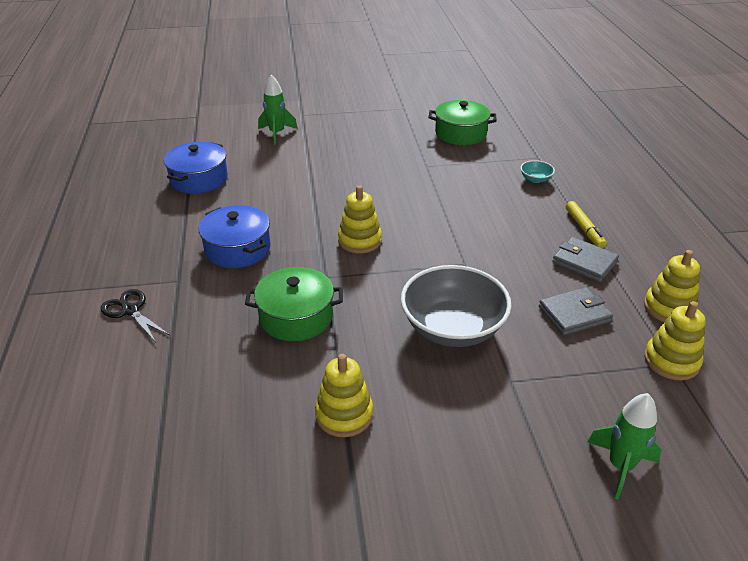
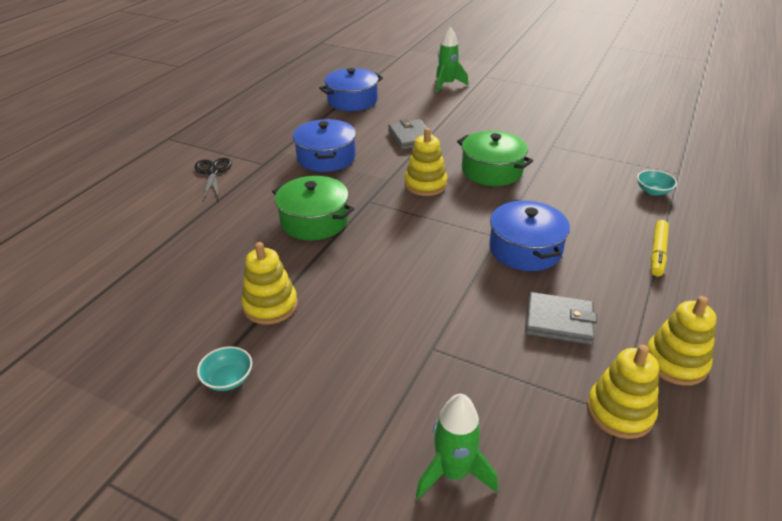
camera: 35 degrees right, 0 degrees up
grey bowl [401,265,512,347] -> none
green pot [429,100,497,145] -> green pot moved to [457,131,533,186]
grey wallet [552,237,619,282] -> grey wallet moved to [388,119,433,150]
none -> turquoise bowl [197,346,252,391]
none -> blue pot [489,200,570,271]

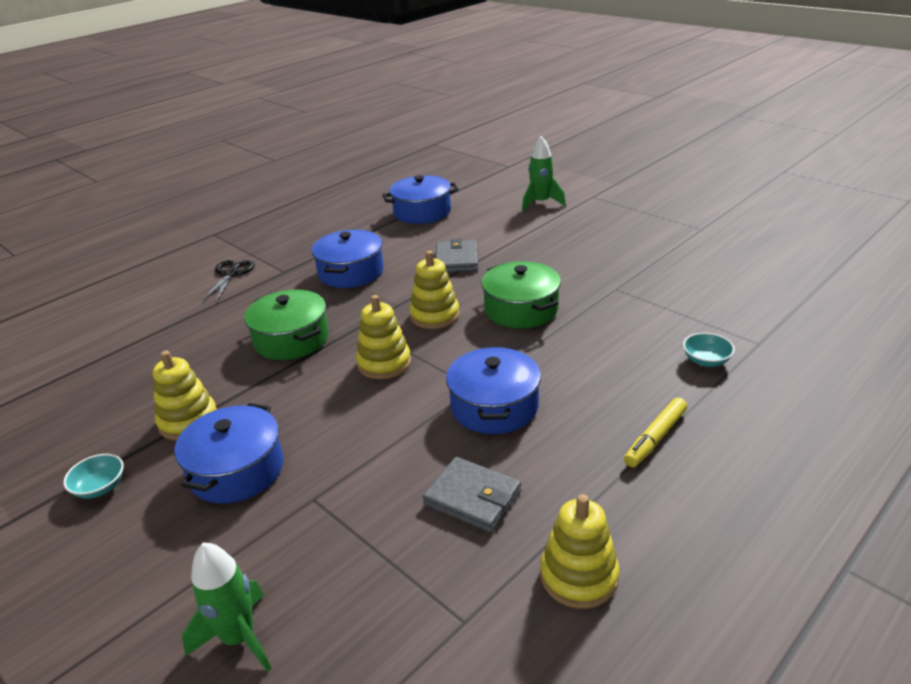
camera: 20 degrees right, 5 degrees down
yellow stacking toy [587,345,659,439] -> yellow stacking toy moved to [356,295,411,379]
none -> blue pot [174,403,283,504]

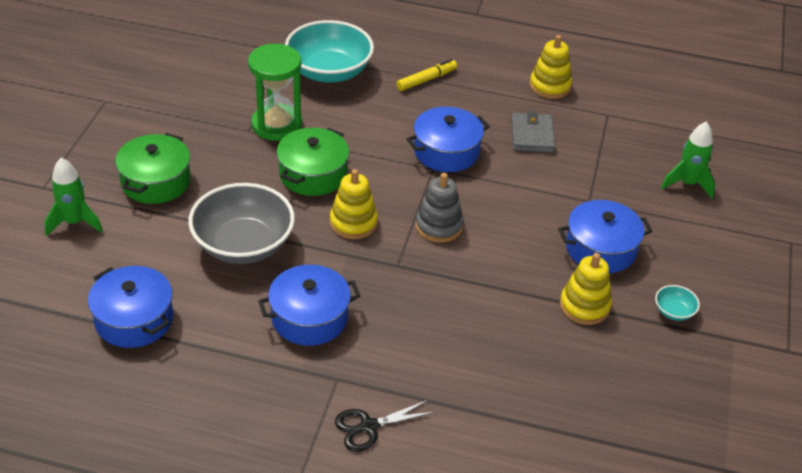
camera: 125 degrees left, 10 degrees up
green pot [244,290,329,360] -> green pot moved to [115,133,191,204]
yellow stacking toy [356,295,411,379] -> grey stacking toy [415,173,464,243]
grey wallet [435,238,478,272] -> grey bowl [188,183,295,264]
yellow marker [624,398,687,467] -> yellow marker turned 45 degrees counterclockwise [396,59,457,91]
turquoise bowl [683,333,735,367] -> turquoise bowl [285,20,374,83], size x2.43
none -> green hourglass [248,44,302,141]

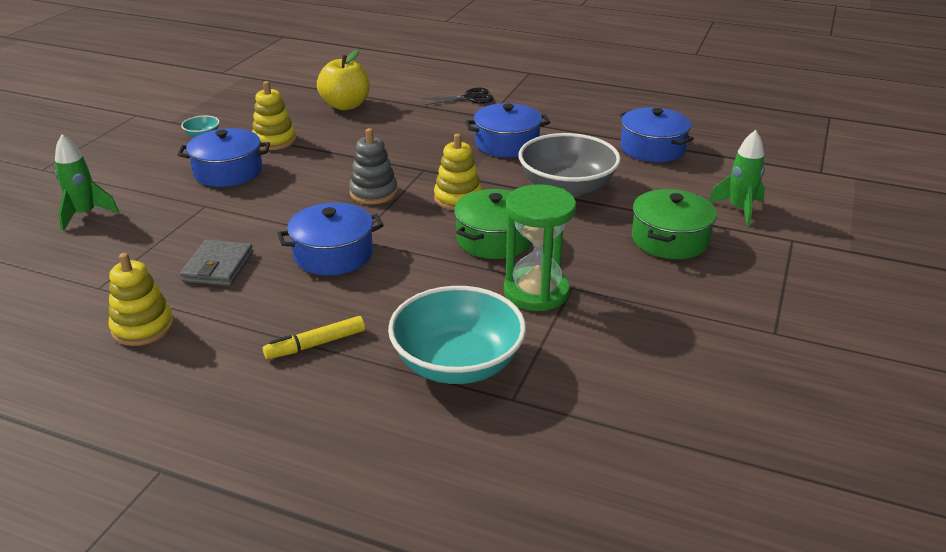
camera: 170 degrees left, 10 degrees down
none -> yellow apple [317,49,370,110]

